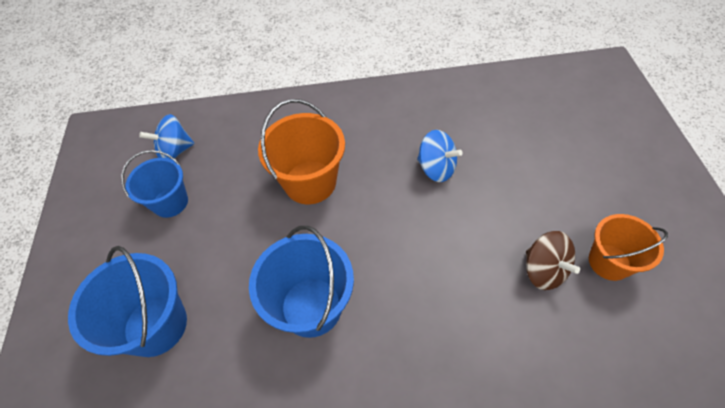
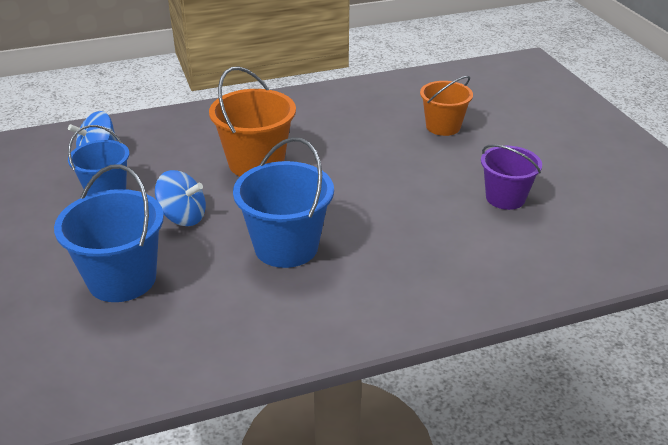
camera: 15 degrees left, 20 degrees down
blue spinning top [417,130,462,182] -> blue spinning top moved to [155,170,206,226]
brown spinning top [526,231,580,290] -> purple bucket [481,144,542,210]
orange bucket [589,214,668,281] -> orange bucket moved to [420,76,473,136]

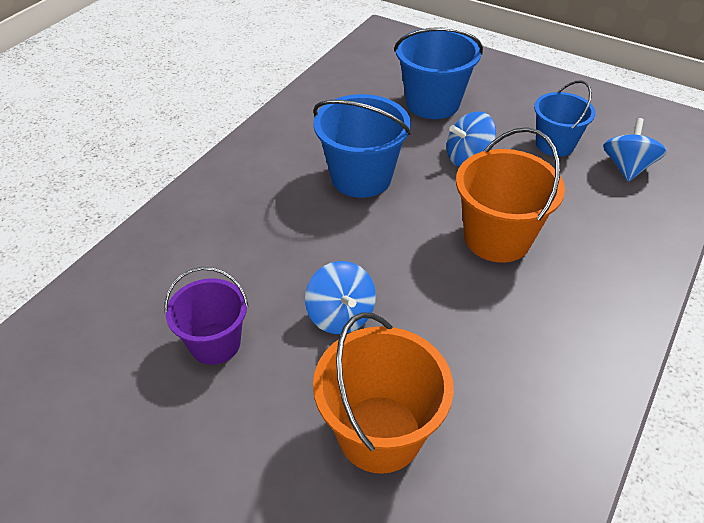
camera: 140 degrees right, 10 degrees up
orange bucket [420,76,473,136] -> orange bucket [313,312,454,474], size x1.51
none -> blue spinning top [305,261,376,334]

